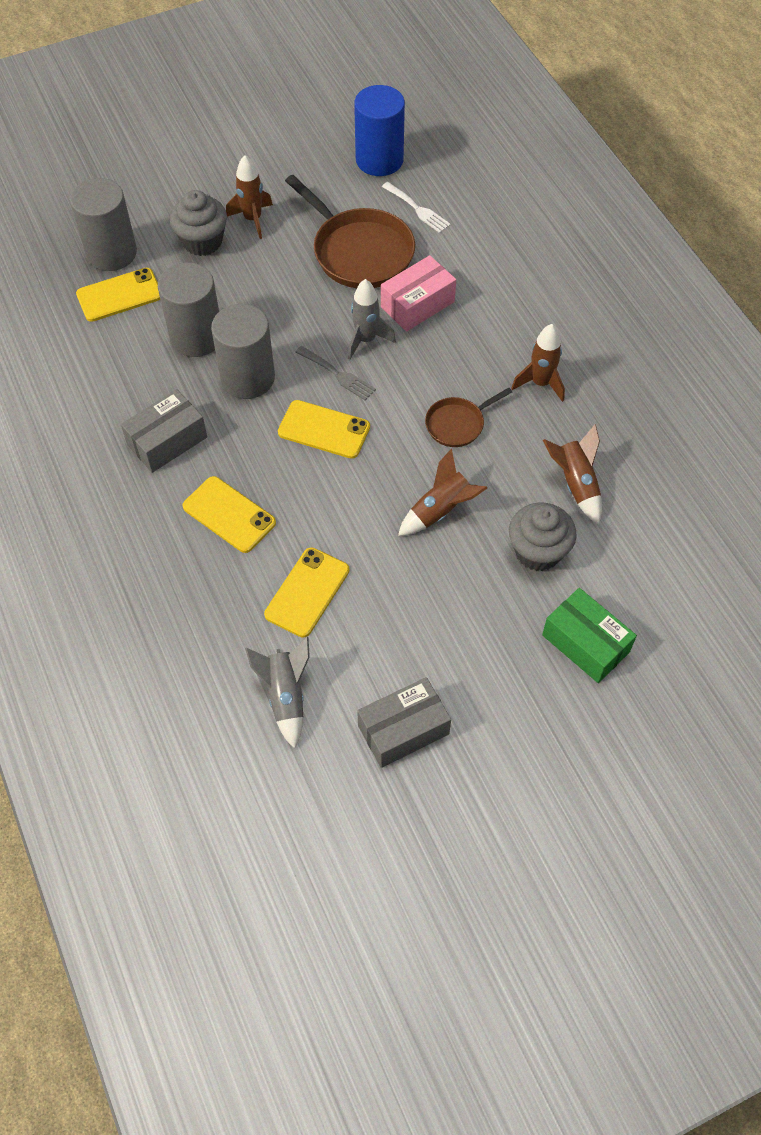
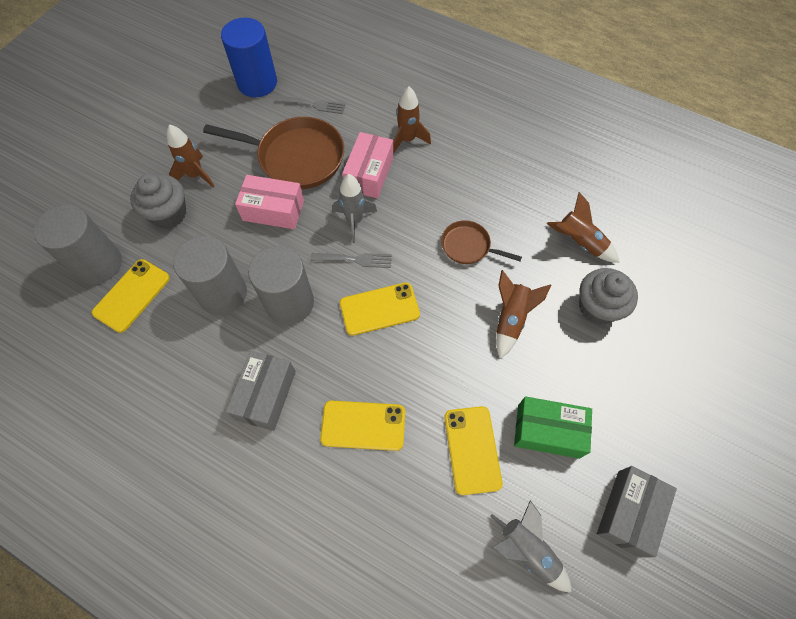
camera: 35 degrees left, 5 degrees up
white fork [382,182,451,233] -> grey fork [275,96,345,114]
brown pan [425,388,512,447] -> brown pan turned 90 degrees clockwise [441,220,522,264]
brown rocket [511,324,565,402] -> brown rocket moved to [393,87,431,154]
green box [542,588,637,683] -> green box moved to [514,396,592,459]
none -> pink box [235,175,304,229]

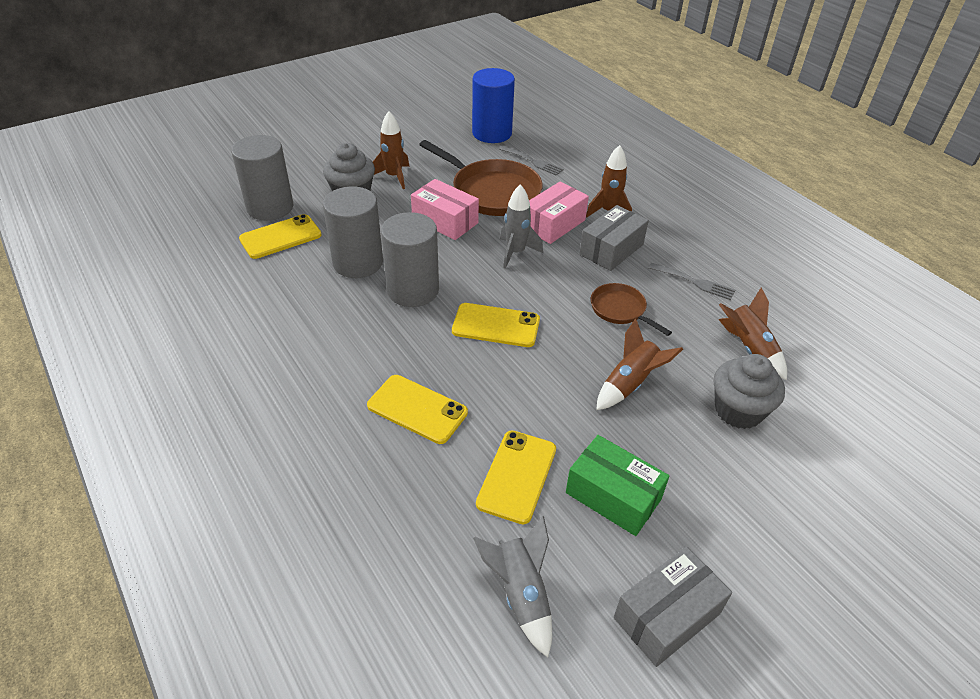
camera: 25 degrees right, 20 degrees down
grey box [226,351,296,431] -> grey box moved to [579,205,649,271]
grey fork [310,253,392,268] -> grey fork moved to [648,263,735,300]

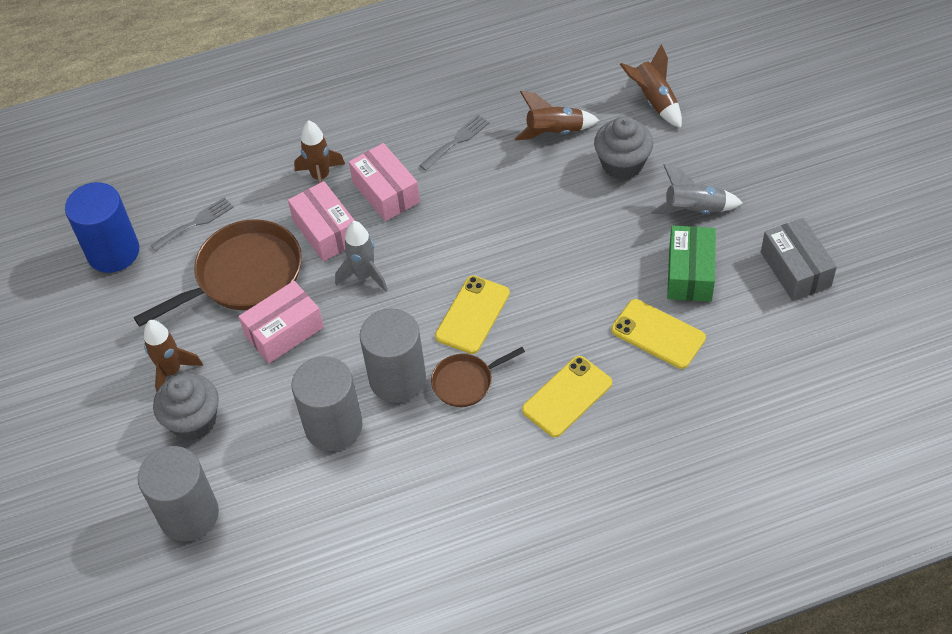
camera: 70 degrees left, 10 degrees up
yellow phone [239,214,322,259] -> none
grey rocket [473,516,552,657] -> grey rocket moved to [651,164,743,214]
green box [566,435,669,536] -> green box turned 45 degrees counterclockwise [667,226,716,302]
grey box [579,205,649,271] -> pink box [349,143,420,221]
brown pan [591,283,672,336] -> brown pan moved to [431,347,525,407]
brown rocket [596,319,683,410] -> brown rocket moved to [620,44,682,128]

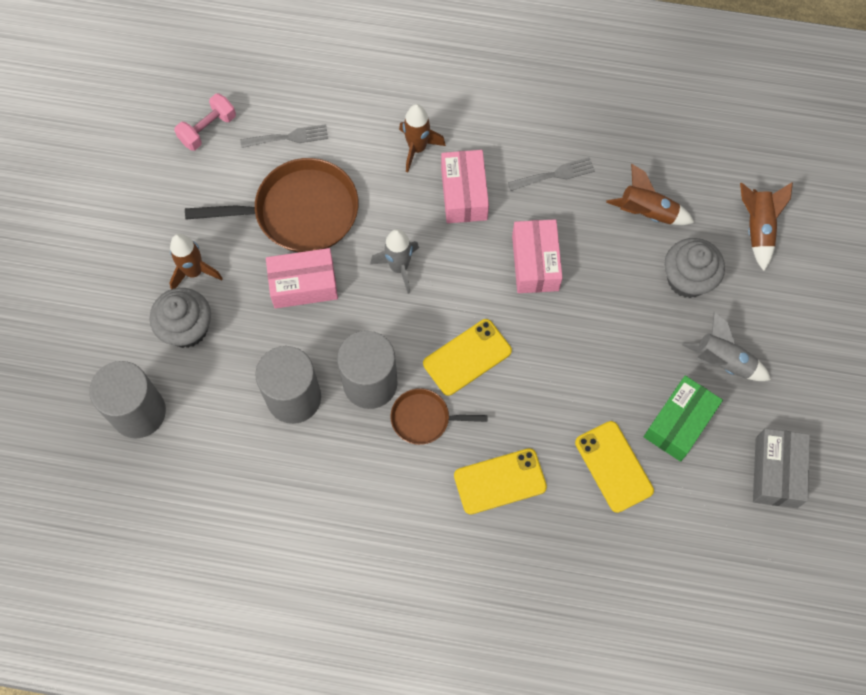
camera: 25 degrees right, 15 degrees up
blue cylinder [65,182,139,273] -> pink dumbbell [174,93,236,151]
pink box [288,181,355,261] -> pink box moved to [512,219,563,293]

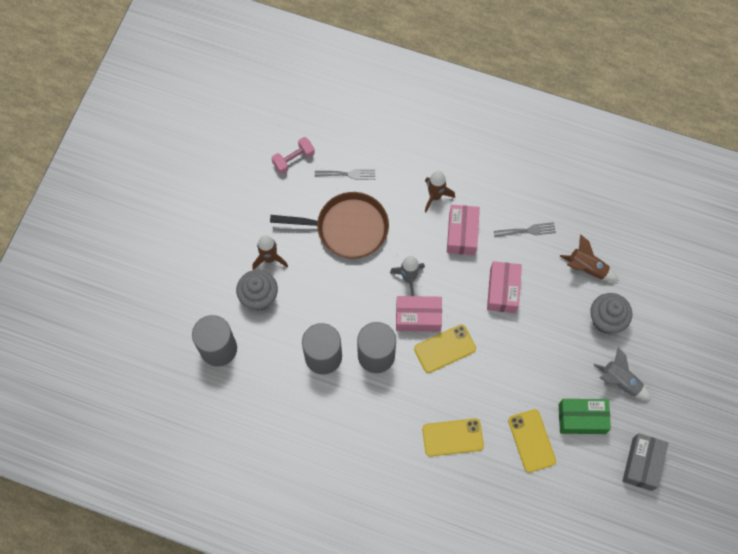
camera: 10 degrees right, 0 degrees up
pink box [266,248,338,309] -> pink box moved to [396,296,442,332]
brown pan [391,388,487,445] -> none
green box [644,376,723,462] -> green box turned 45 degrees clockwise [559,399,611,434]
brown rocket [740,182,793,271] -> none

